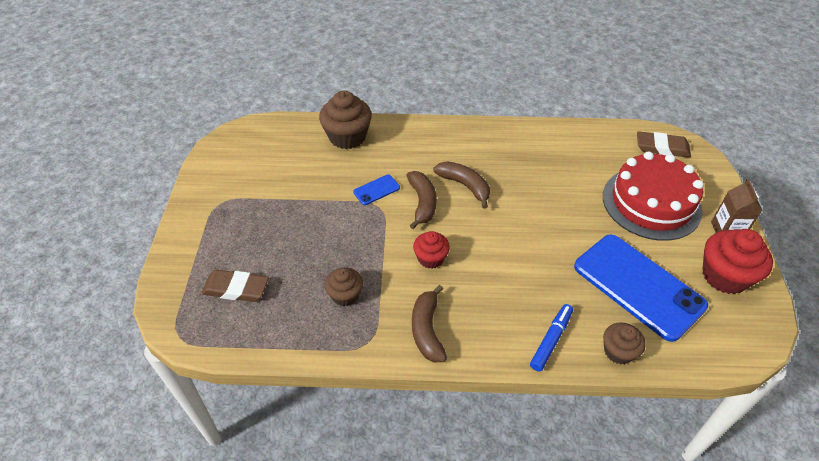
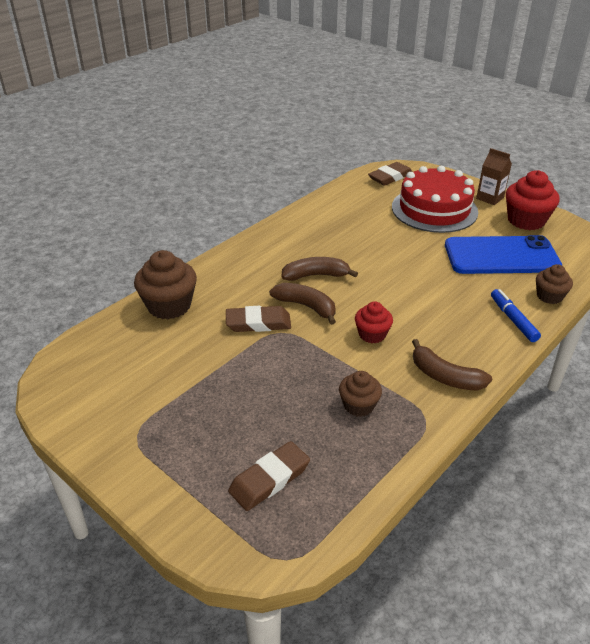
camera: 50 degrees left, 10 degrees down
blue phone [353,174,400,205] -> brown eraser [226,306,291,332]

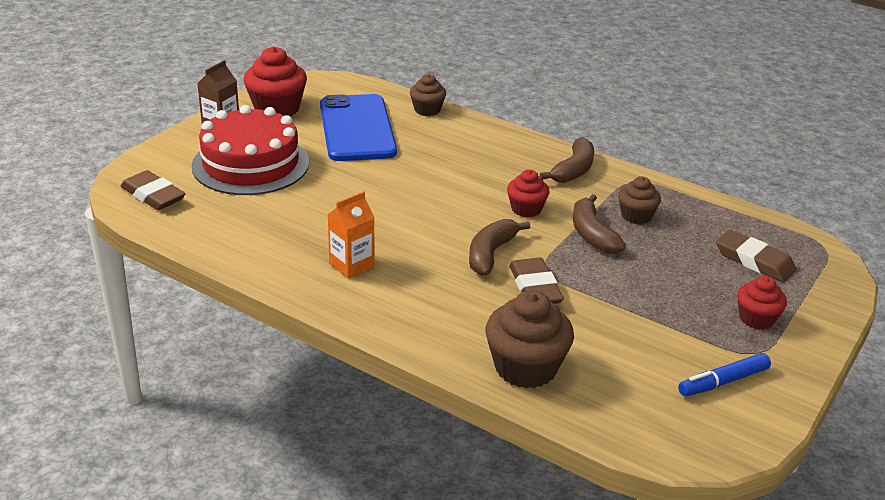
camera: 100 degrees left, 5 degrees down
brown banana [282,257,358,281] -> brown banana moved to [573,194,626,254]
blue marker [491,289,541,342] -> blue marker moved to [678,353,771,396]
none -> orange carton [328,191,374,279]
none -> red cupcake [737,276,787,330]

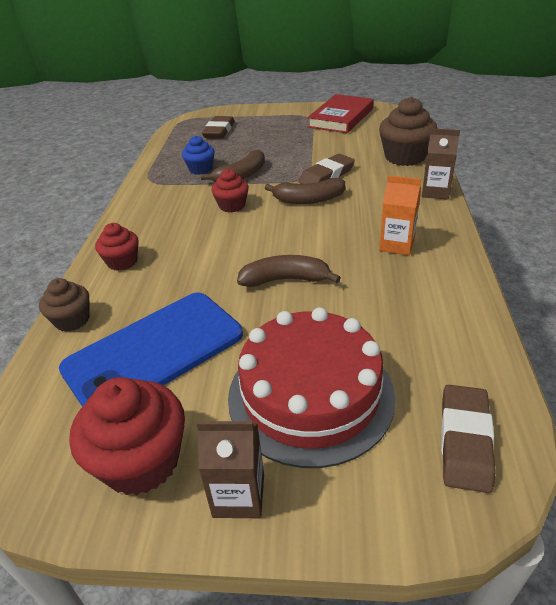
camera: 115 degrees left, 5 degrees up
brown banana [540,137,594,183] -> brown banana moved to [237,255,341,287]
brown cupcake [618,176,661,224] -> blue cupcake [182,136,215,175]
blue marker [678,353,771,396] -> red book [308,94,374,133]
red cupcake [737,276,787,330] -> red cupcake moved to [95,223,138,271]
none -> brown carton [422,128,460,200]

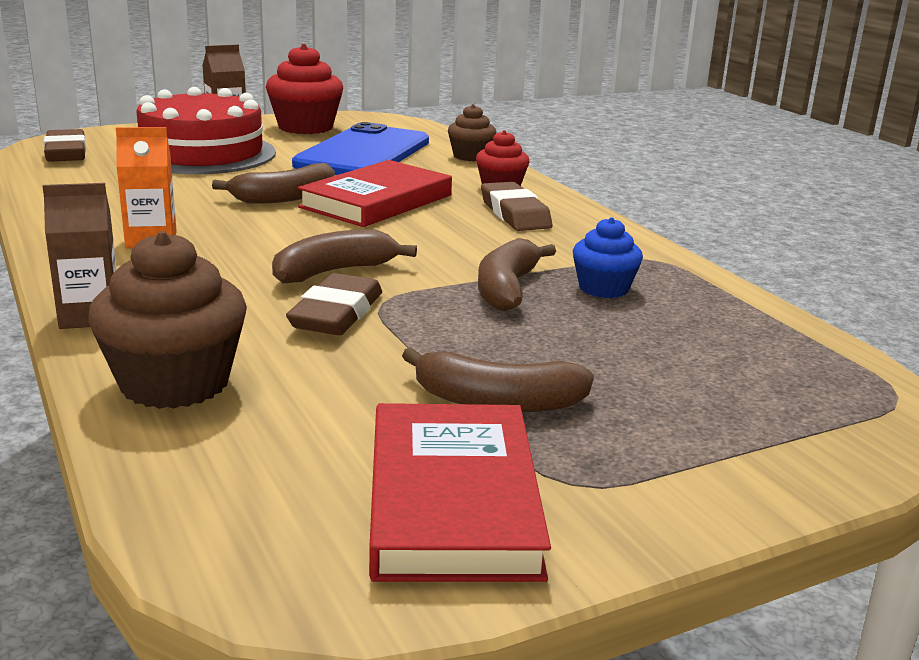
camera: 145 degrees right, 15 degrees down
brown eraser [202,116,235,139] -> brown eraser moved to [481,182,552,231]
red cupcake [212,169,249,213] -> none
none -> red book [298,160,452,227]
none -> brown banana [402,347,594,412]

